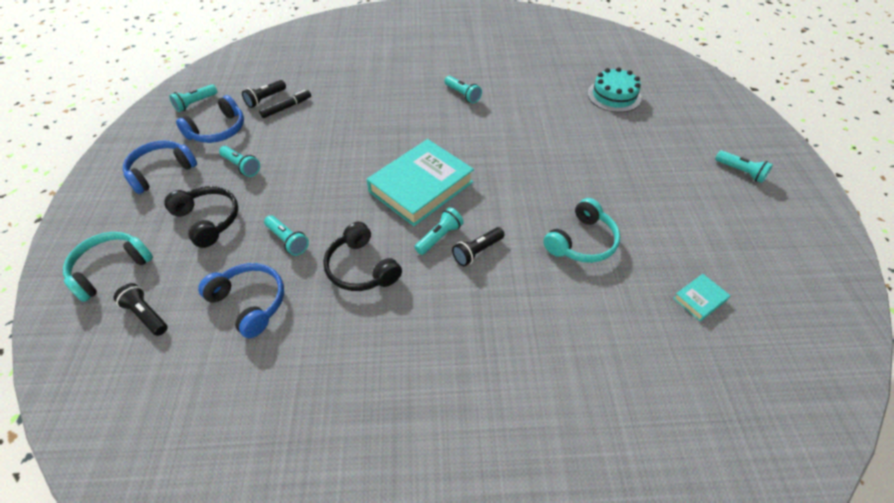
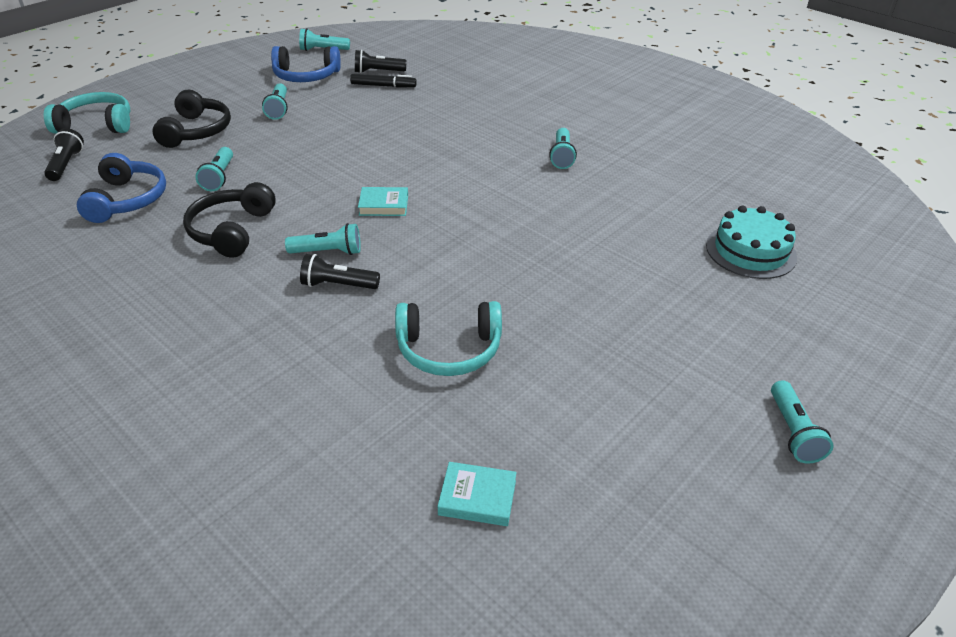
camera: 45 degrees right, 10 degrees down
blue headphones [123,140,197,194] -> none
turquoise book [367,139,474,226] -> turquoise book [358,187,408,216], size x0.42

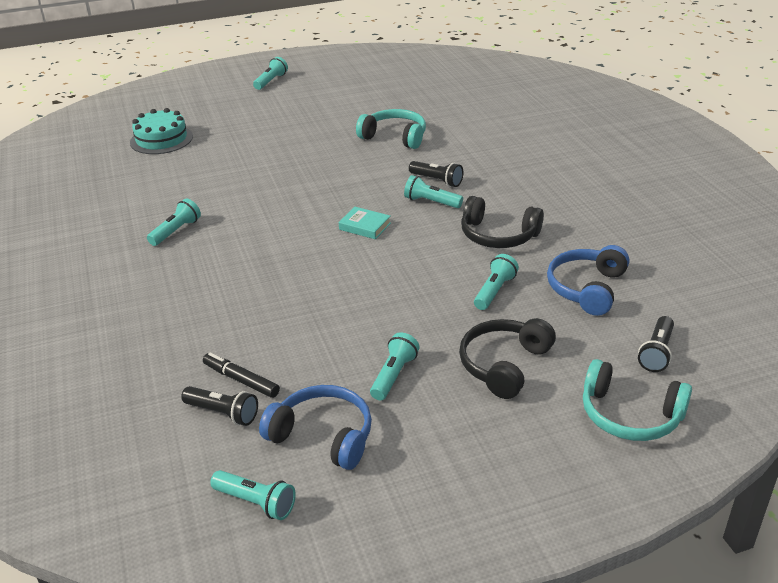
camera: 150 degrees left, 5 degrees down
black headphones [183,182,276,258] -> black headphones turned 75 degrees clockwise [461,196,544,248]
turquoise book [438,462,517,526] -> none

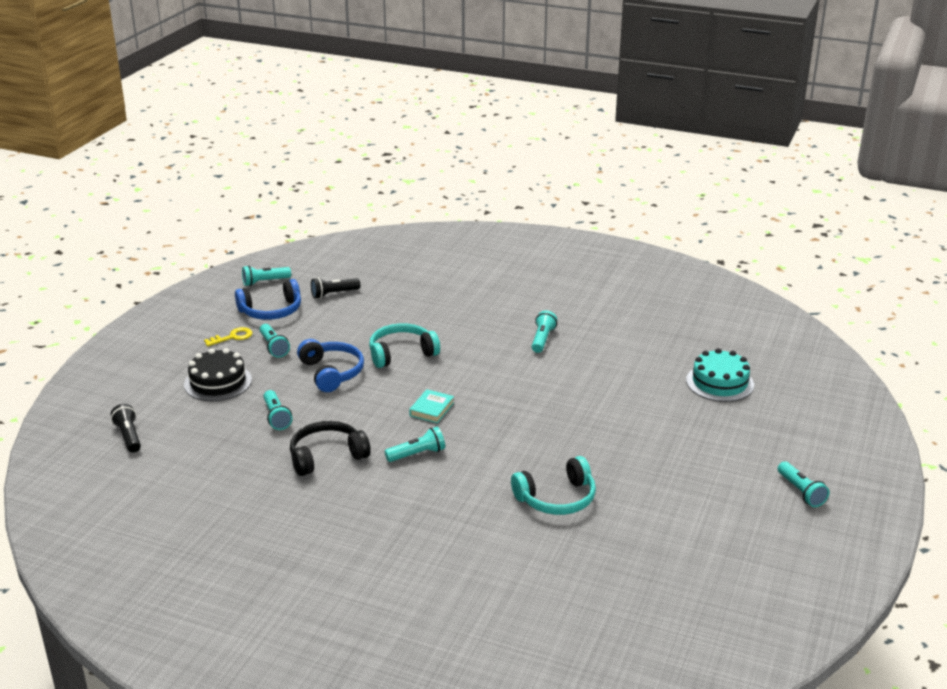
camera: 130 degrees right, 5 degrees down
turquoise flashlight [147,199,201,246] -> turquoise flashlight turned 150 degrees counterclockwise [532,310,557,353]
black marker [203,353,280,398] -> none
turquoise book [339,207,391,239] -> turquoise book turned 45 degrees counterclockwise [409,389,454,423]
black flashlight [409,161,463,187] -> none
black headphones [459,318,556,399] -> black cake [184,348,252,401]
blue headphones [547,245,629,316] -> blue headphones moved to [297,339,364,392]
turquoise headphones [583,359,692,441] -> turquoise headphones moved to [369,323,440,368]
none -> yellow key [204,327,253,346]

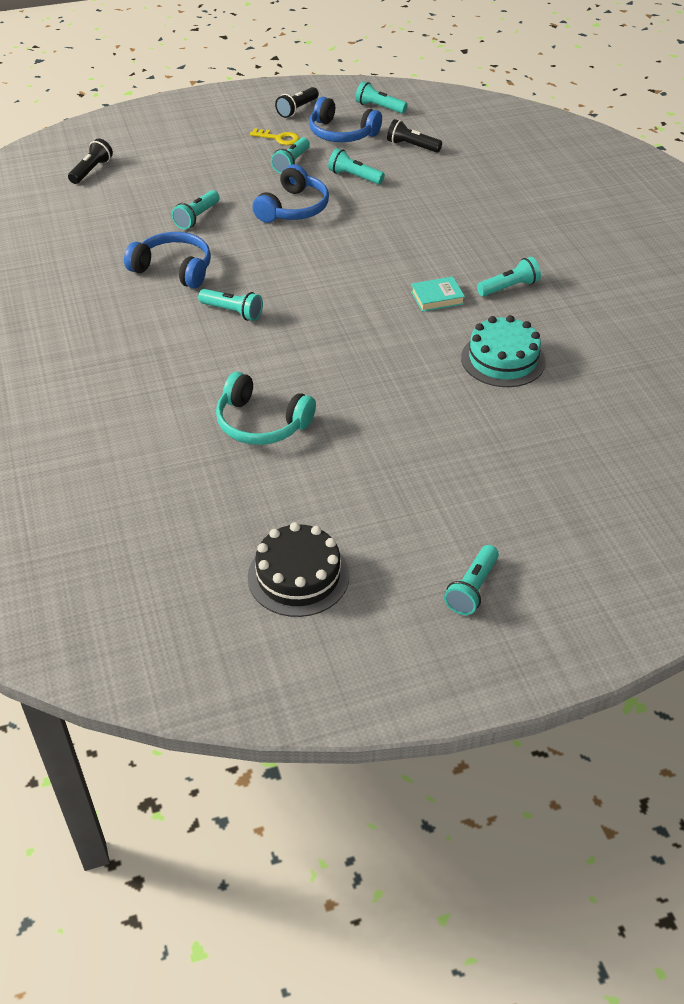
camera: 50 degrees right, 15 degrees up
black cake [184,348,252,401] -> black cake moved to [248,522,349,617]
black headphones [290,421,371,476] -> blue headphones [124,232,211,289]
turquoise headphones [369,323,440,368] -> none
turquoise book [409,389,454,423] -> turquoise book moved to [411,277,465,312]
turquoise cake [686,348,754,402] -> turquoise cake moved to [461,315,546,387]
none -> black flashlight [275,87,319,118]
none -> turquoise flashlight [328,148,385,185]

